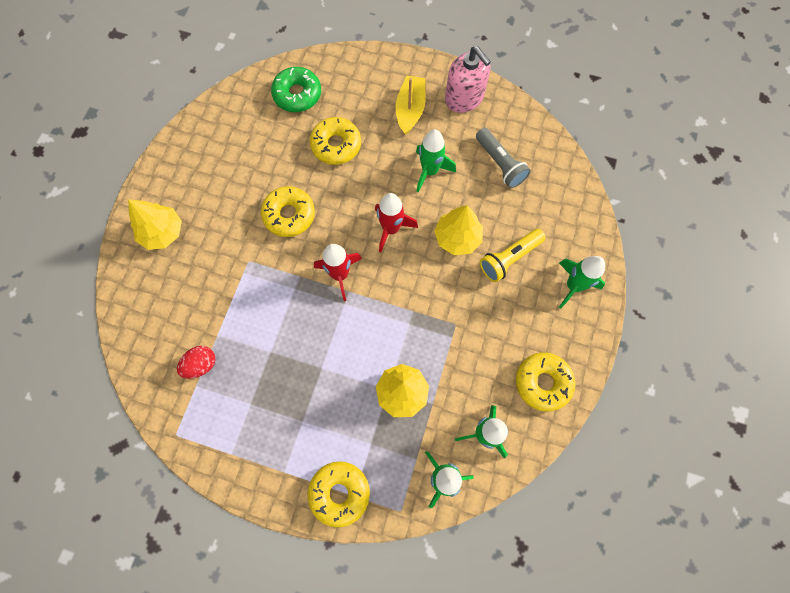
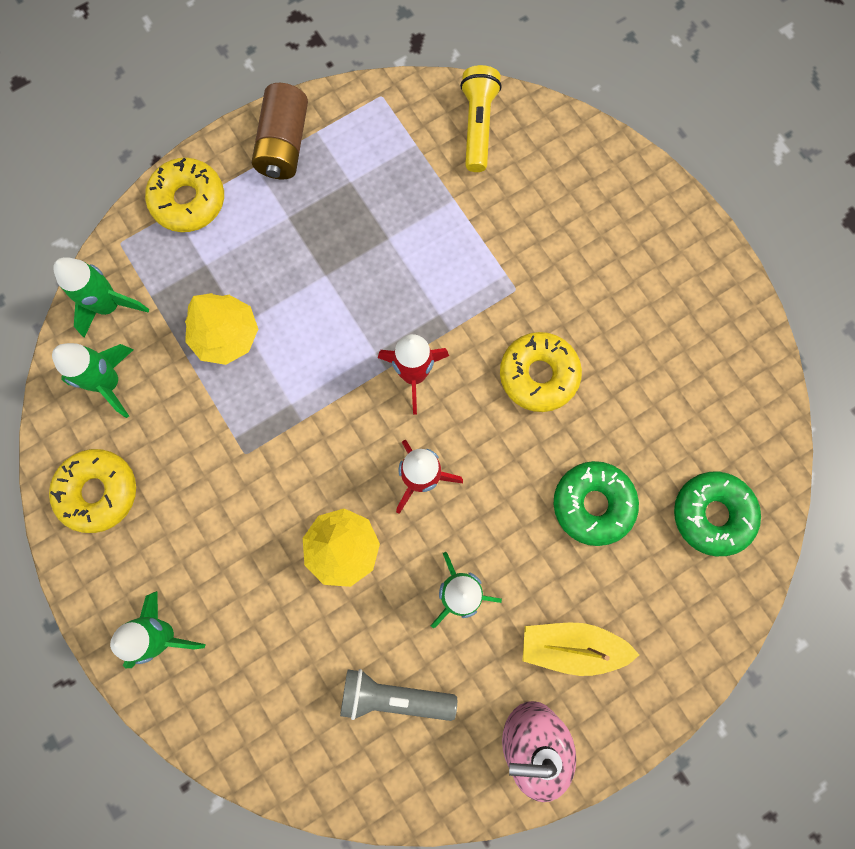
camera: 130 degrees right, 5 degrees up
yellow tree [128,199,182,250] -> none
red egg [177,346,216,379] -> none
yellow donut [310,117,361,165] -> green donut [553,461,639,546]
yellow boat [395,75,426,135] -> yellow boat turned 135 degrees clockwise [523,623,639,676]
yellow flashlight [480,229,546,282] -> yellow flashlight moved to [460,65,502,172]
none -> brown battery [252,83,308,179]

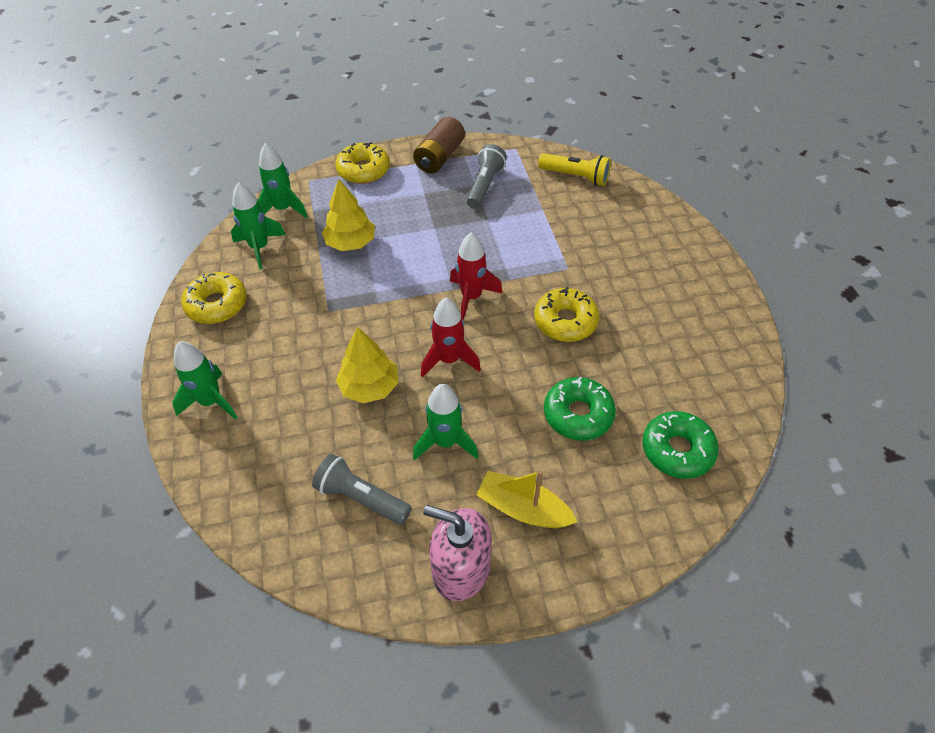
camera: 20 degrees right, 25 degrees down
yellow flashlight [460,65,502,172] -> yellow flashlight turned 90 degrees clockwise [538,153,611,186]
none -> grey flashlight [466,144,507,209]

